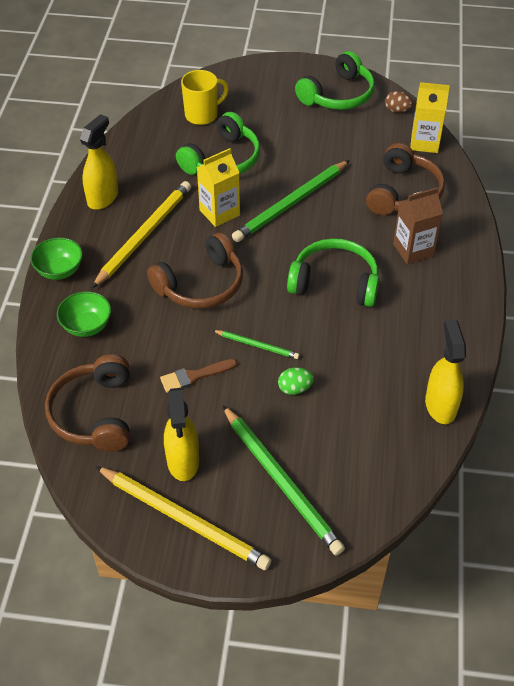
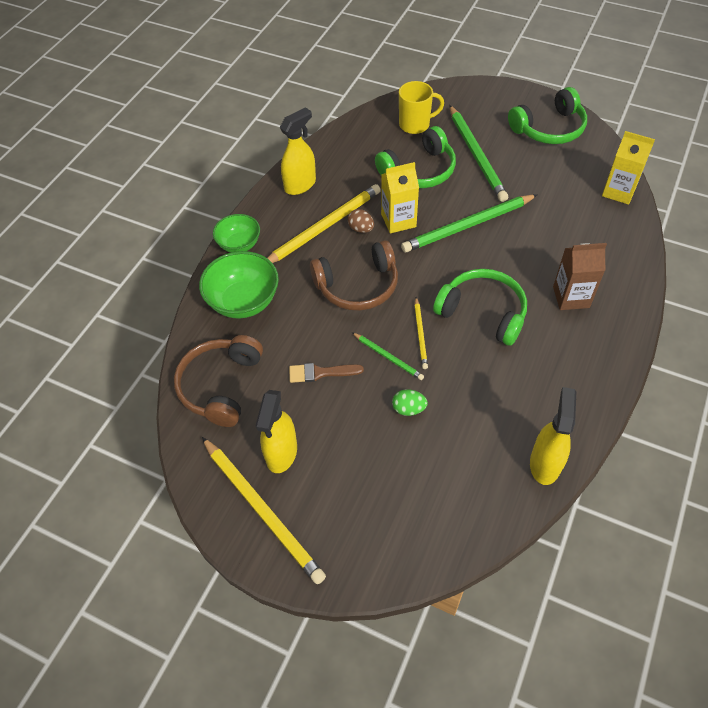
camera: 20 degrees right, 5 degrees up
green bowl [57,291,111,337] -> green bowl [199,251,279,319], size x1.56
green pencil [222,405,345,555] -> green pencil moved to [449,105,508,202]
brown headphones [366,143,445,215] -> none
brown egg [385,91,413,113] -> brown egg moved to [348,209,374,233]
none -> yellow pencil [414,297,428,369]

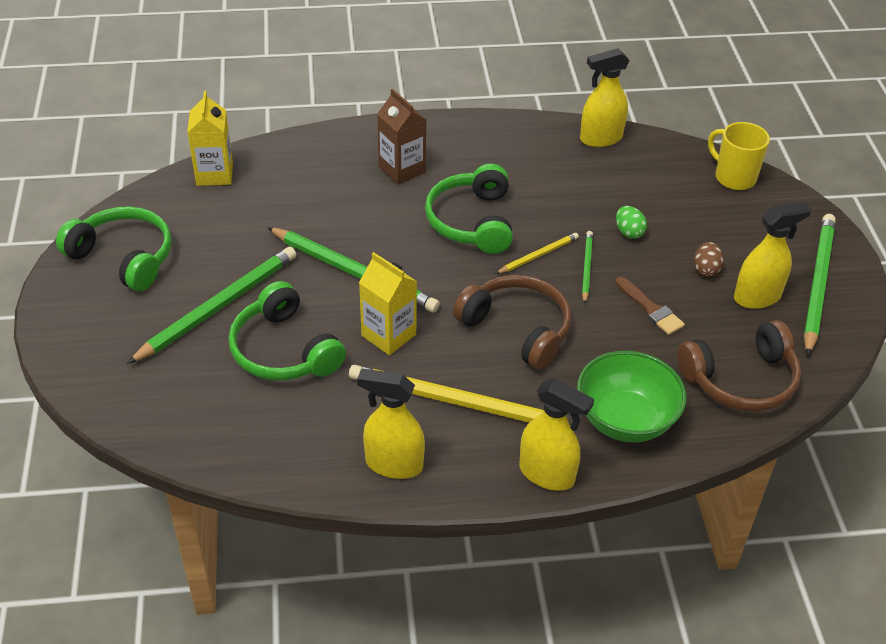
camera: 125 degrees left, 10 degrees down
yellow pencil [202,437,326,584] -> green pencil [803,214,836,356]
green bowl [213,214,260,253] -> yellow spray bottle [520,378,594,491]
brown egg [348,209,374,233] -> brown egg moved to [694,242,724,277]
green headphones [375,126,456,188] -> green headphones turned 150 degrees counterclockwise [228,281,346,381]
yellow mug [399,81,444,134] -> yellow mug moved to [708,122,770,190]

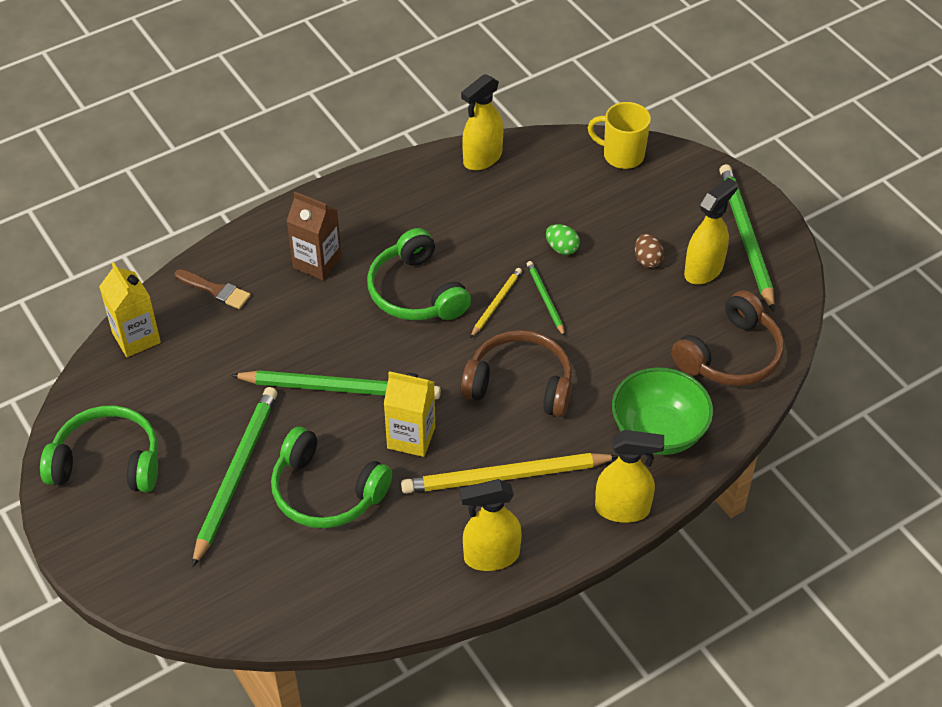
camera: 25 degrees left, 5 degrees up
brown brush [616,277,685,335] -> brown brush moved to [175,269,251,309]

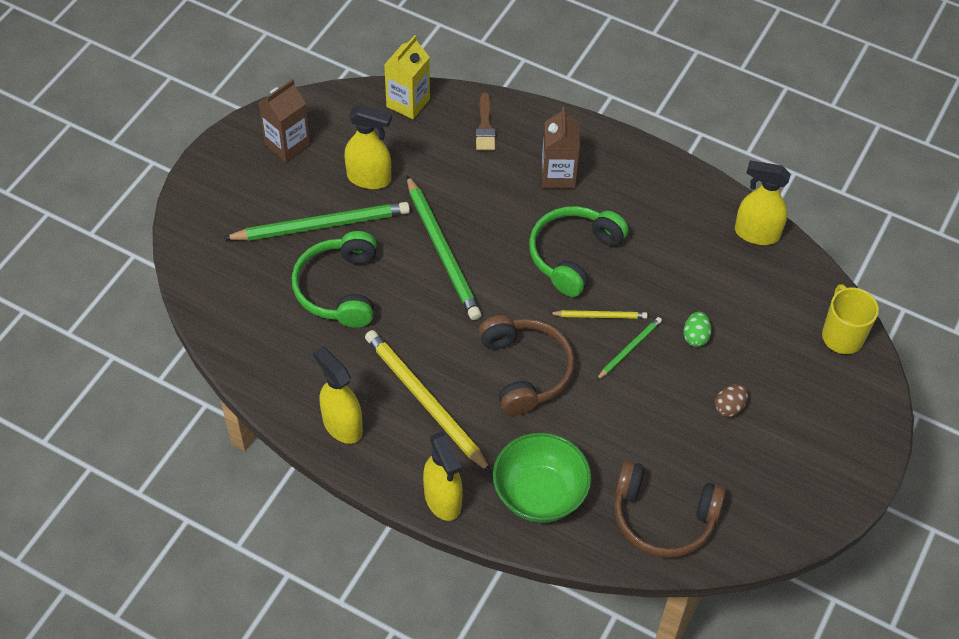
camera: 60 degrees right, 5 degrees up
green headphones [40,405,158,492] -> brown carton [259,79,310,162]
yellow carton [384,371,435,457] -> none
yellow spray bottle [684,177,738,284] -> yellow spray bottle moved to [344,105,392,189]
green pencil [719,164,775,311] -> none

